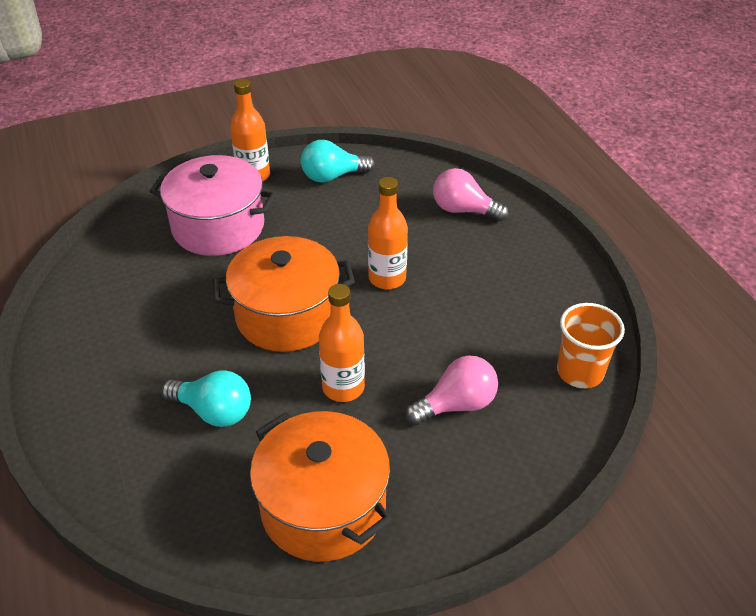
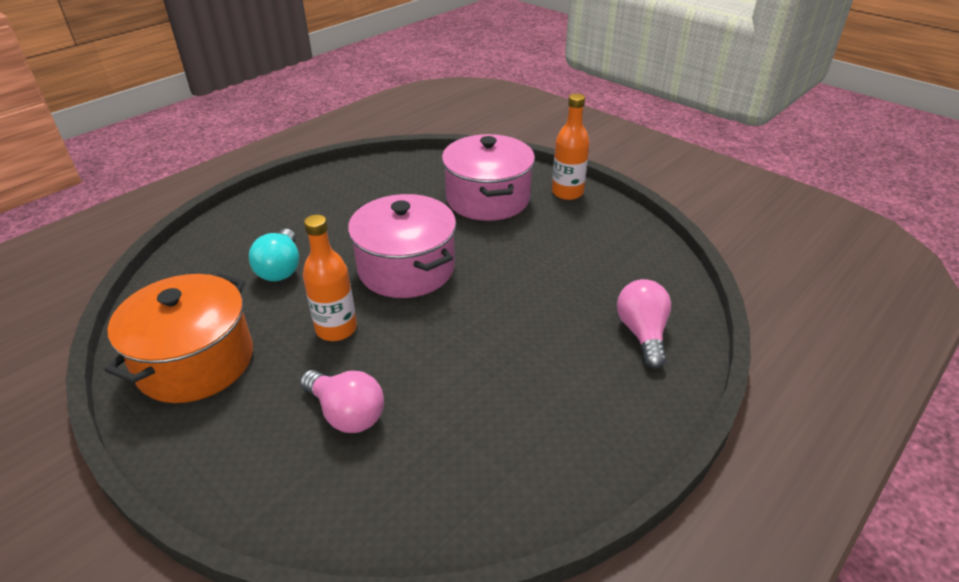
camera: 65 degrees right, 5 degrees down
orange pot [212,236,355,352] -> pink pot [348,194,456,298]
turquoise light bulb [301,140,375,183] -> none
orange bottle [368,177,408,289] -> none
orange cup [557,303,625,388] -> none

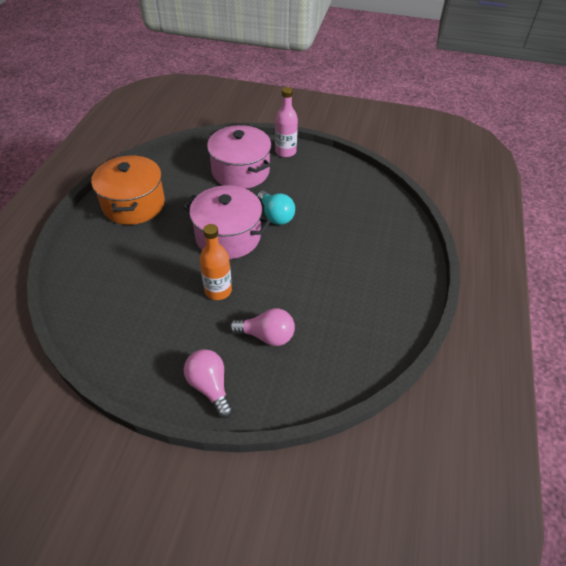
camera: 30 degrees left, 10 degrees up
orange pot [105,273,253,403] -> orange pot moved to [91,155,165,225]
turquoise light bulb [249,229,299,281] -> turquoise light bulb moved to [257,191,295,225]
orange bottle [552,93,590,200] -> pink bottle [275,87,298,157]
pink light bulb [617,279,671,369] -> pink light bulb moved to [184,349,233,418]

